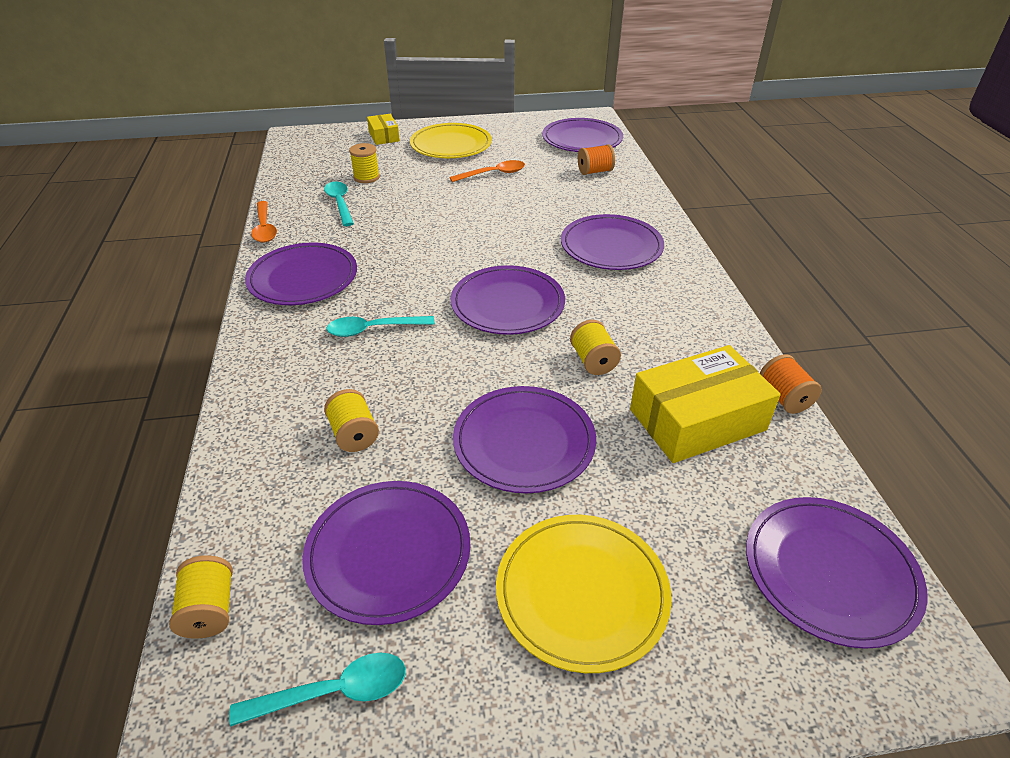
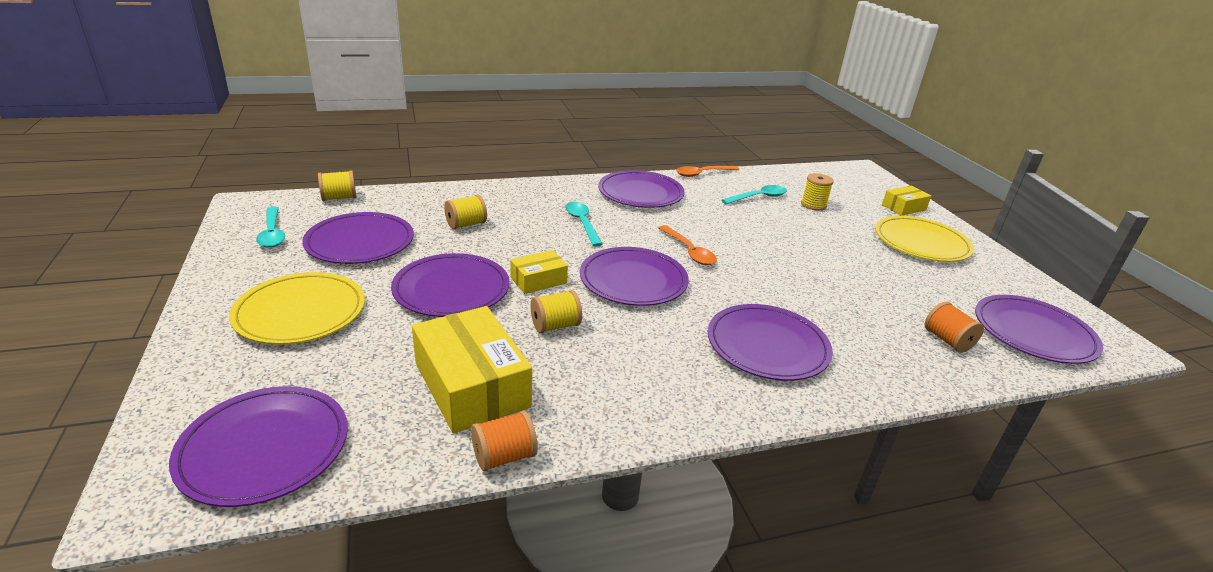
camera: 80 degrees right, 10 degrees down
orange spoon [449,160,525,182] -> orange spoon moved to [659,225,717,265]
none -> yellow box [510,250,568,294]

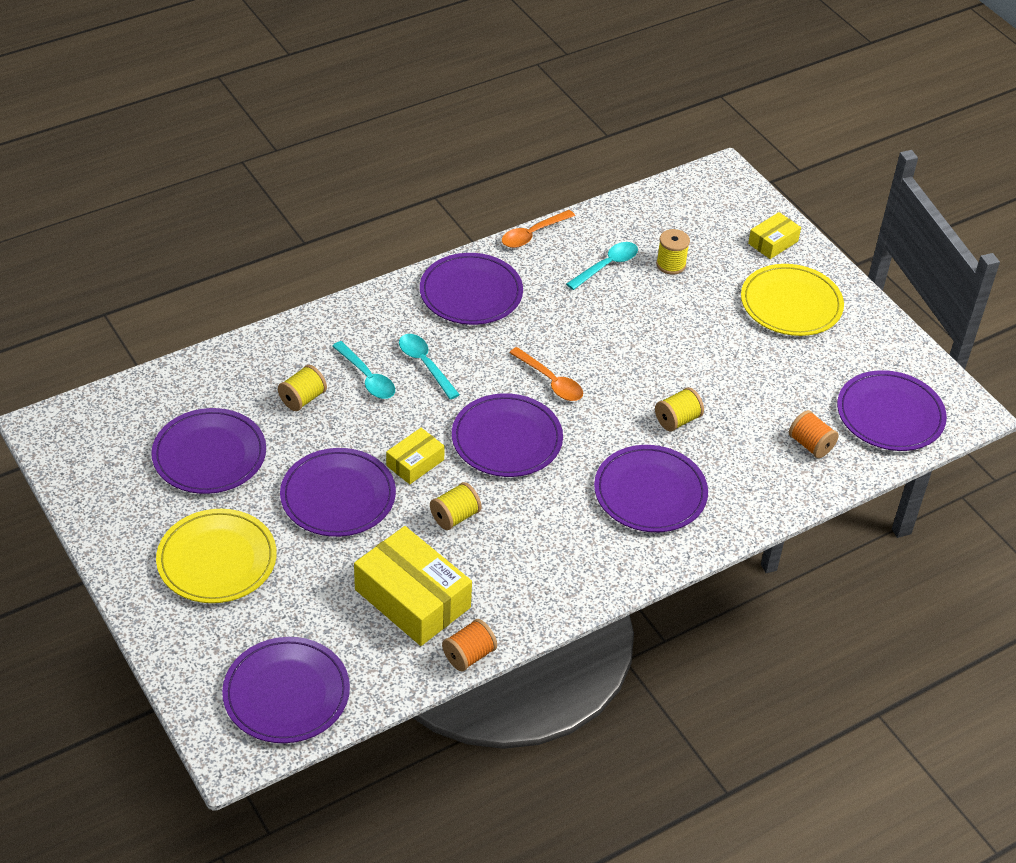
camera: 15 degrees left, 15 degrees up
turquoise spoon [256,207,285,248] -> turquoise spoon moved to [332,341,395,399]
yellow spool [318,170,356,201] -> yellow spool moved to [655,387,704,431]

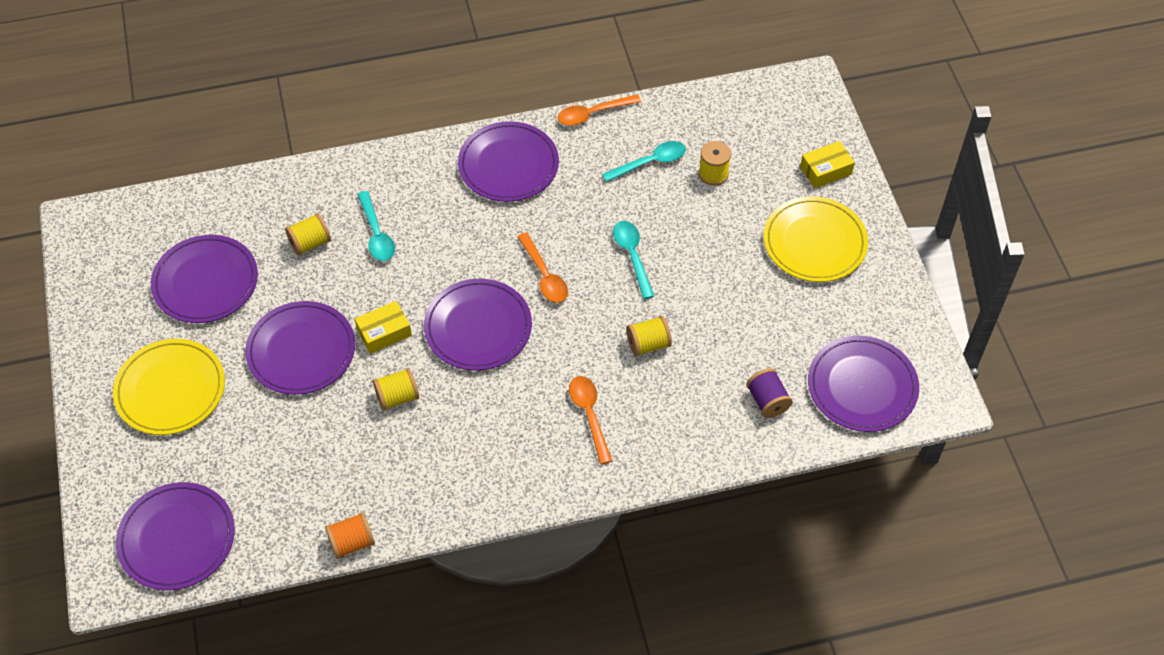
camera: 20 degrees right, 10 degrees up
yellow box [354,526,472,646] -> none
turquoise spoon [399,334,460,400] -> turquoise spoon moved to [613,221,654,299]
purple plate [594,445,708,532] -> orange spoon [569,376,612,464]
orange spool [789,410,839,458] -> purple spool [746,368,793,418]

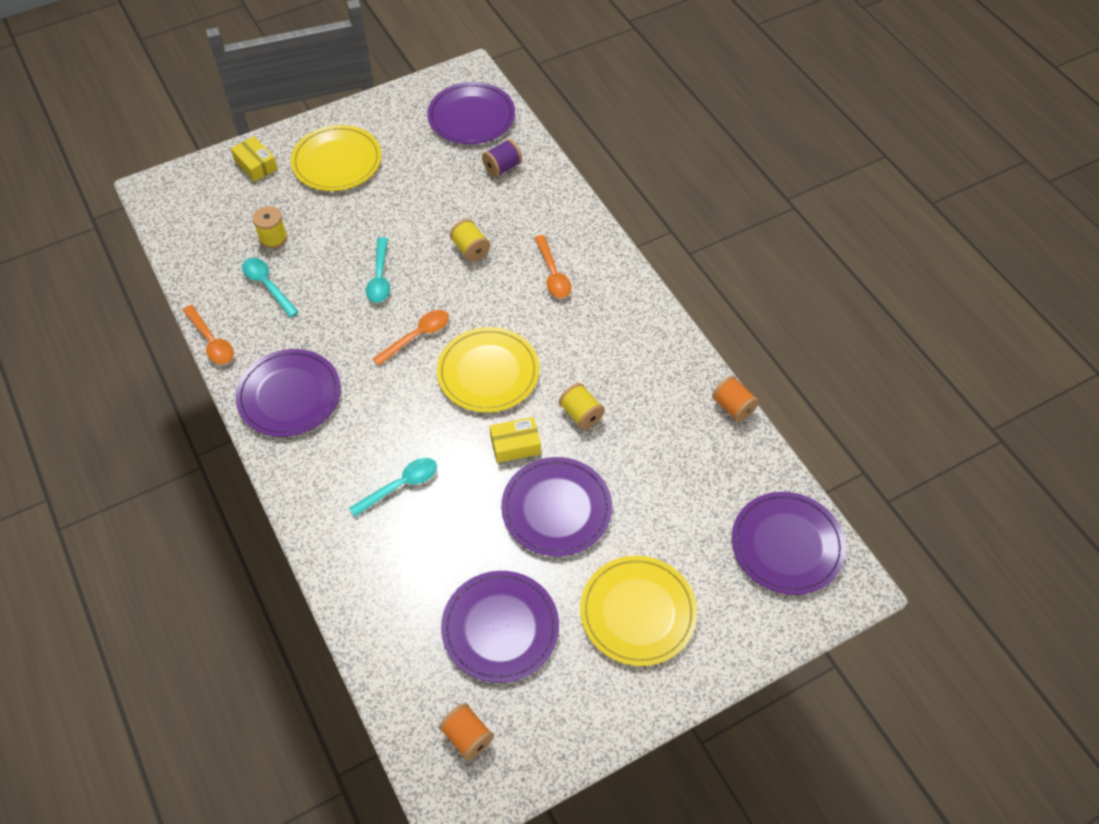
camera: 105 degrees left, 0 degrees up
yellow spool [285,213,331,256] -> none
yellow box [355,301,412,354] -> yellow box turned 60 degrees counterclockwise [490,417,541,463]
purple plate [424,279,532,371] -> yellow plate [437,327,539,412]
orange spoon [569,376,612,464] -> orange spoon turned 75 degrees counterclockwise [535,235,572,298]
turquoise spoon [613,221,654,299] -> turquoise spoon turned 60 degrees counterclockwise [366,237,390,303]
none -> orange spool [439,703,494,761]

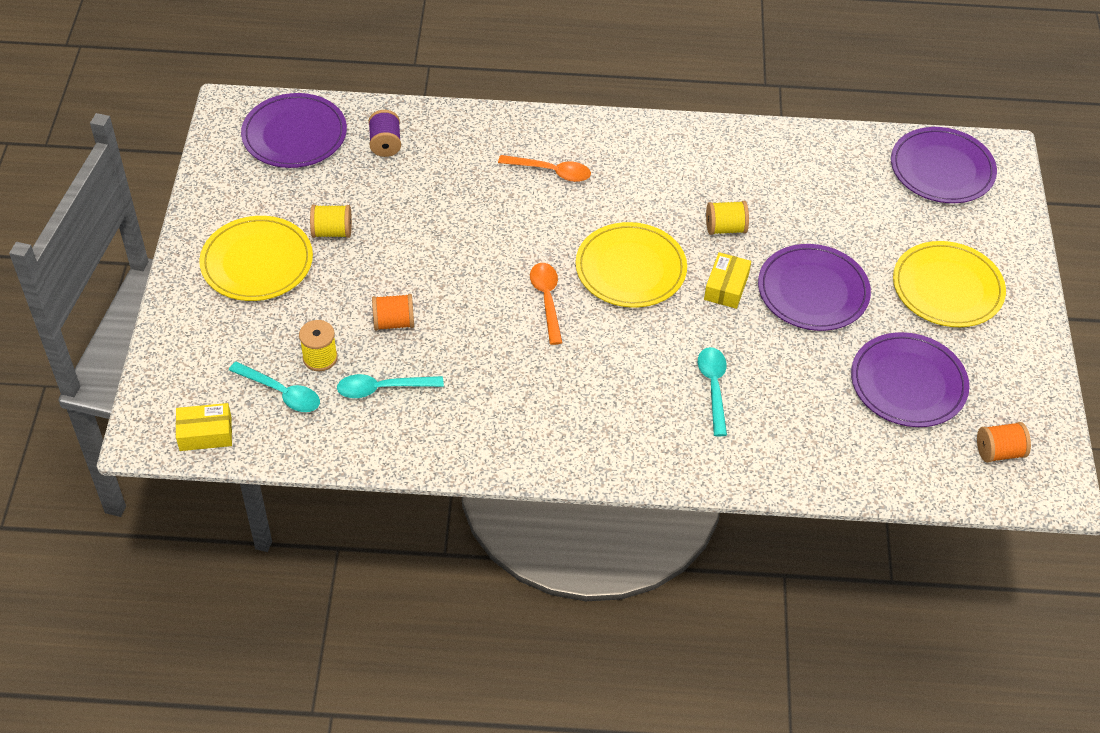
camera: 60 degrees left, 5 degrees down
orange spoon [183,305,234,364] -> none
yellow box [231,136,278,182] -> yellow box moved to [176,403,232,451]
purple plate [236,349,341,437] -> none
turquoise spoon [366,237,390,303] -> turquoise spoon moved to [229,361,320,412]
yellow spool [450,219,490,262] -> yellow spool moved to [310,205,352,238]
orange spool [712,376,759,422] -> orange spool moved to [372,294,414,331]

